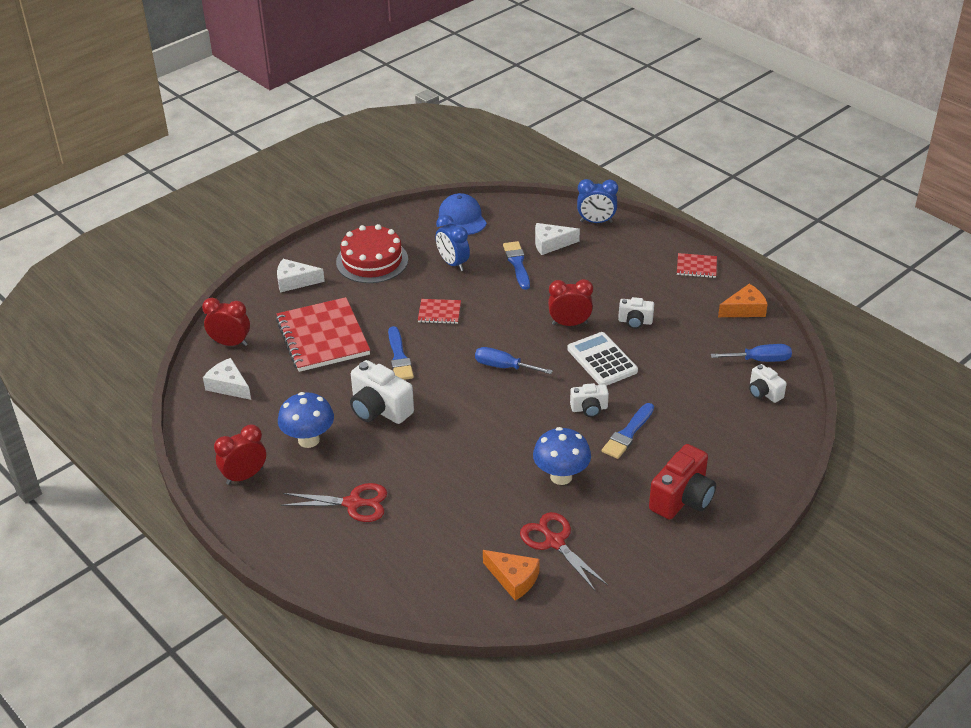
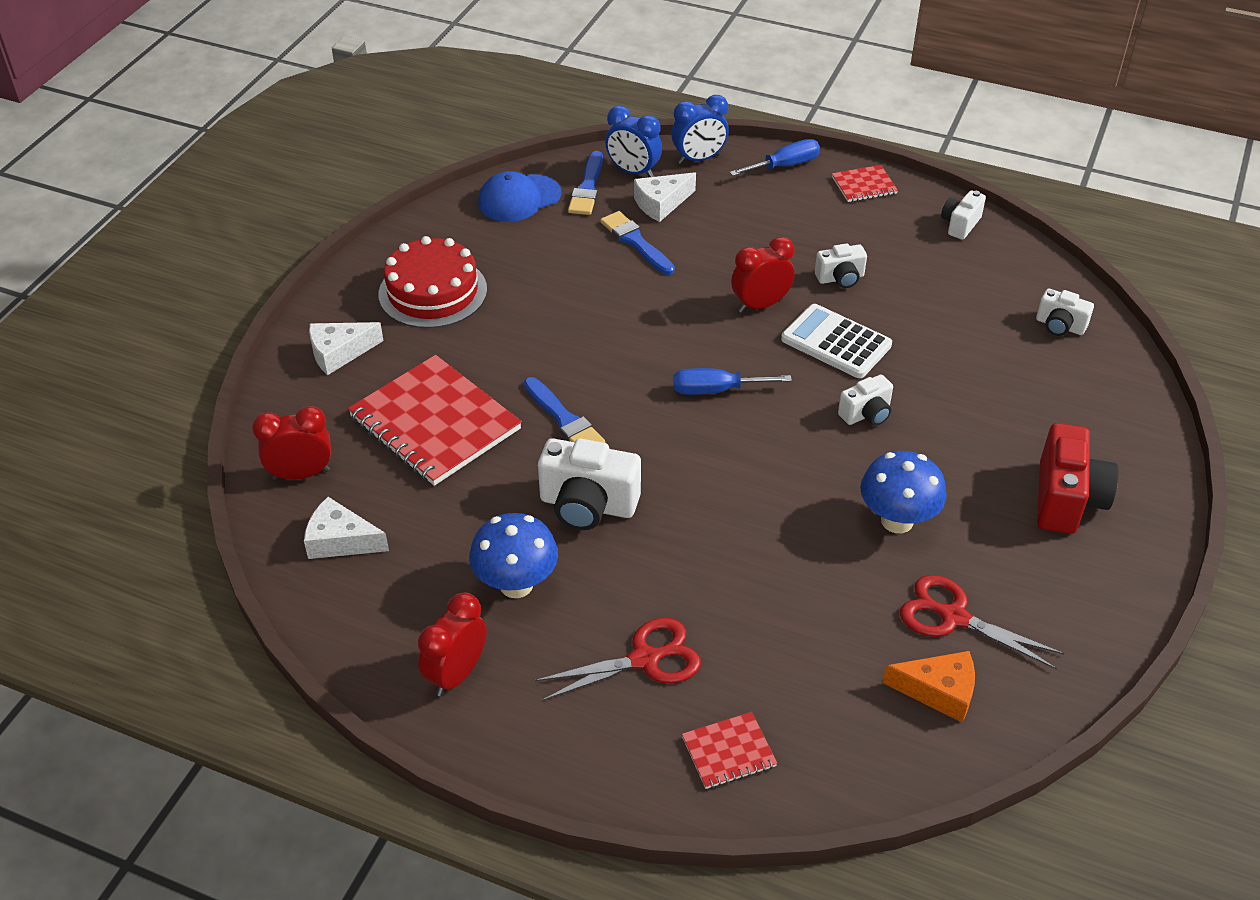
camera: 25 degrees left, 5 degrees up
red notebook [418,299,461,324] -> red notebook moved to [682,712,777,789]
blue clock [436,215,470,271] -> blue clock moved to [605,106,662,177]
blue cap [439,193,487,235] -> blue cap turned 75 degrees counterclockwise [478,171,561,222]
blue brush [602,403,654,459] -> blue brush moved to [568,151,603,215]
blue screwdriver [711,344,792,362] -> blue screwdriver moved to [729,139,820,176]
orange cheese [718,284,768,317] -> white camera [941,190,986,240]

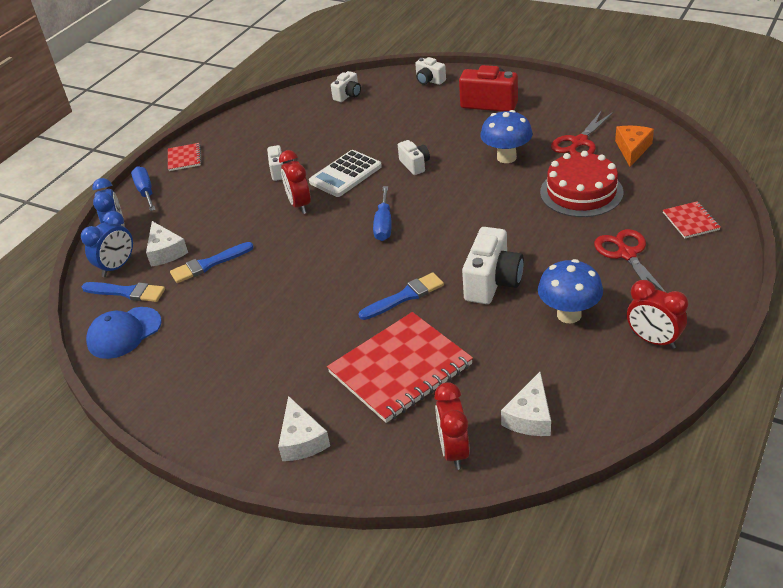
camera: 80 degrees left, 5 degrees down
red cake [378,236,487,328] -> red cake moved to [540,151,624,217]
blue cap [478,171,561,222] -> blue cap turned 75 degrees clockwise [86,307,162,359]
white camera [941,190,986,240] -> white camera moved to [415,57,446,85]

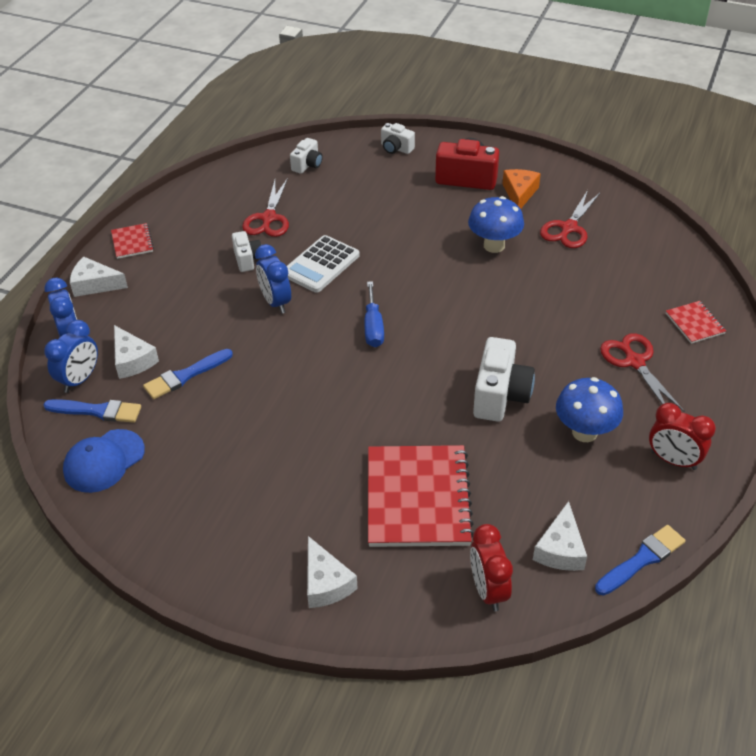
camera: 10 degrees left, 5 degrees up
blue screwdriver [131,166,156,211] -> white cheese [70,257,128,297]
red clock [279,150,311,214] -> blue clock [255,244,291,314]
red notebook [327,312,473,423] -> red notebook turned 45 degrees counterclockwise [368,445,474,547]
blue brush [358,273,444,320] -> blue brush moved to [595,525,685,596]
white camera [398,140,430,175] -> none
red cake [540,151,624,217] -> none
orange cheese [615,126,654,167] -> orange cheese moved to [503,169,541,209]
none -> red scissors [242,178,289,237]

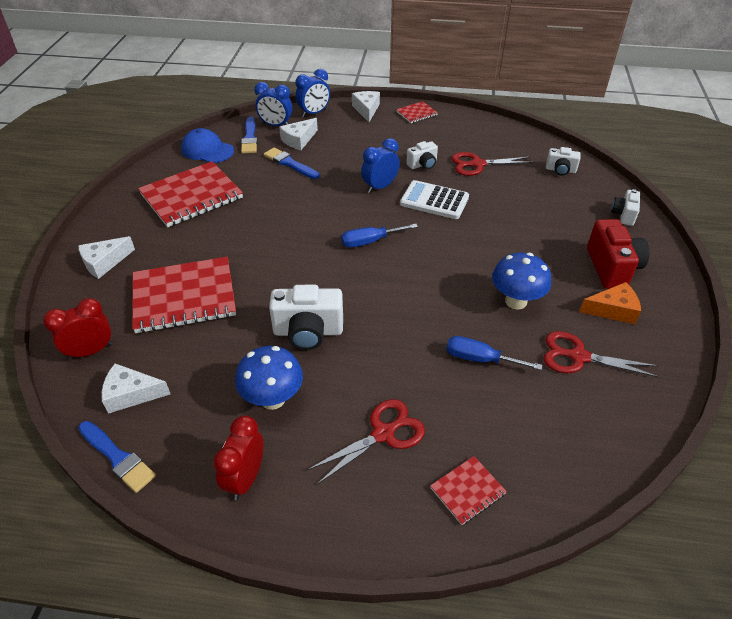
camera: 75 degrees right, 0 degrees up
none -> red notebook [138,161,243,227]
none -> blue screwdriver [446,336,543,370]

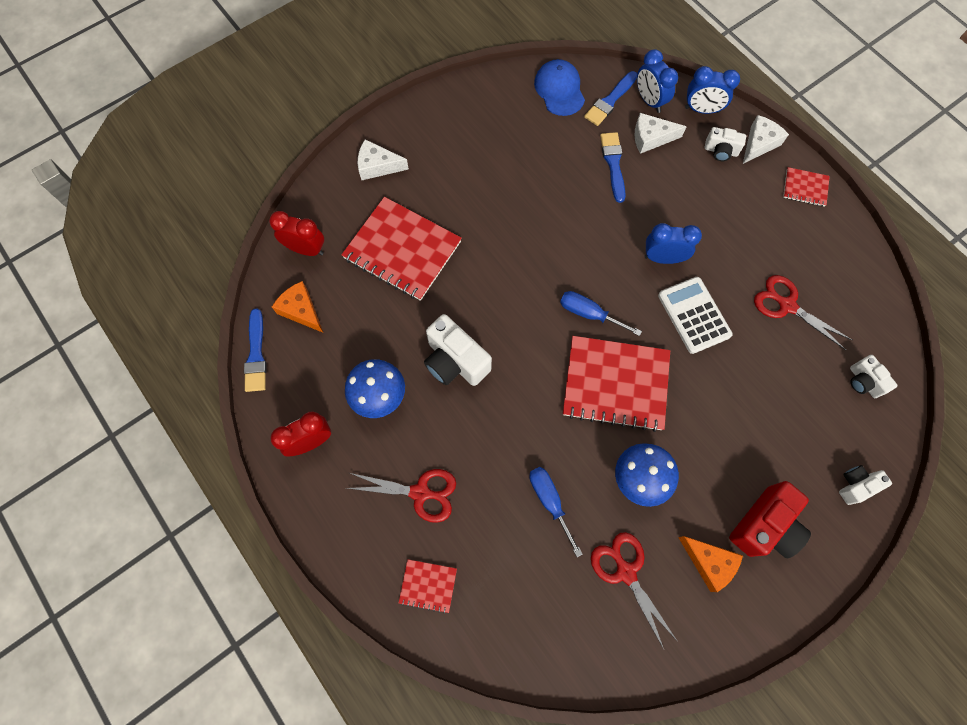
camera: 45 degrees right, 25 degrees up
white cheese [101,364,170,414] -> orange cheese [272,281,323,332]
red notebook [138,161,243,227] -> red notebook moved to [563,336,670,432]
white camera [406,141,438,169] -> white camera moved to [705,127,746,161]

